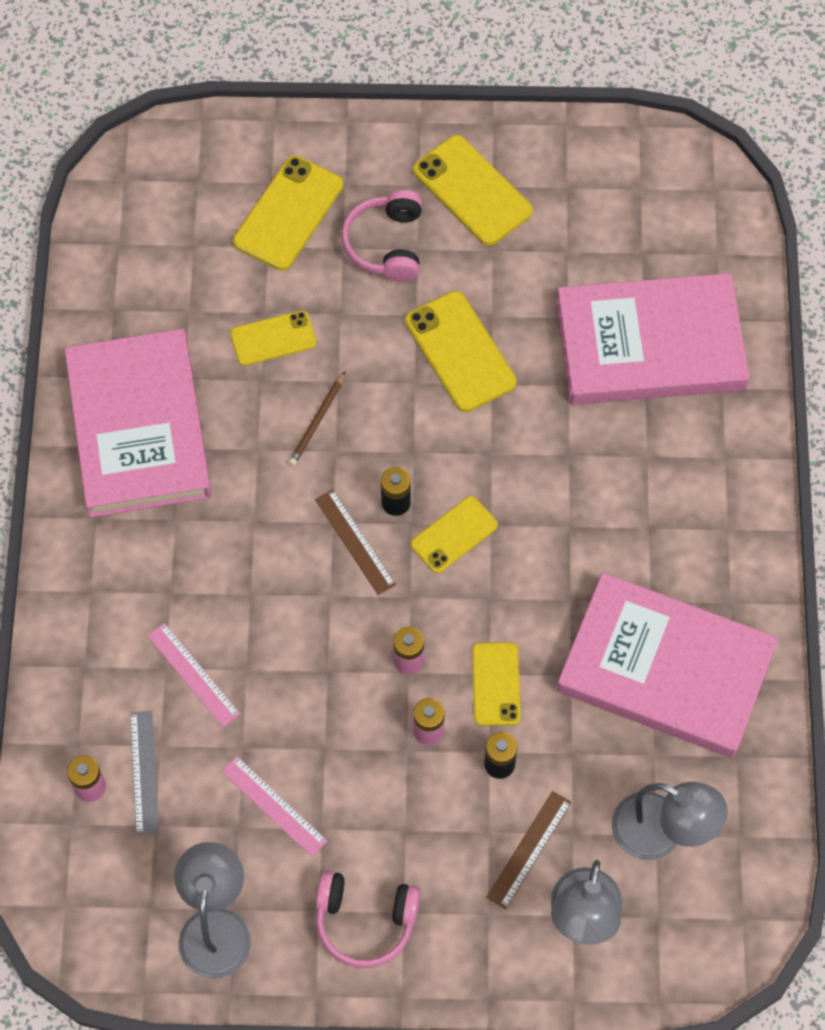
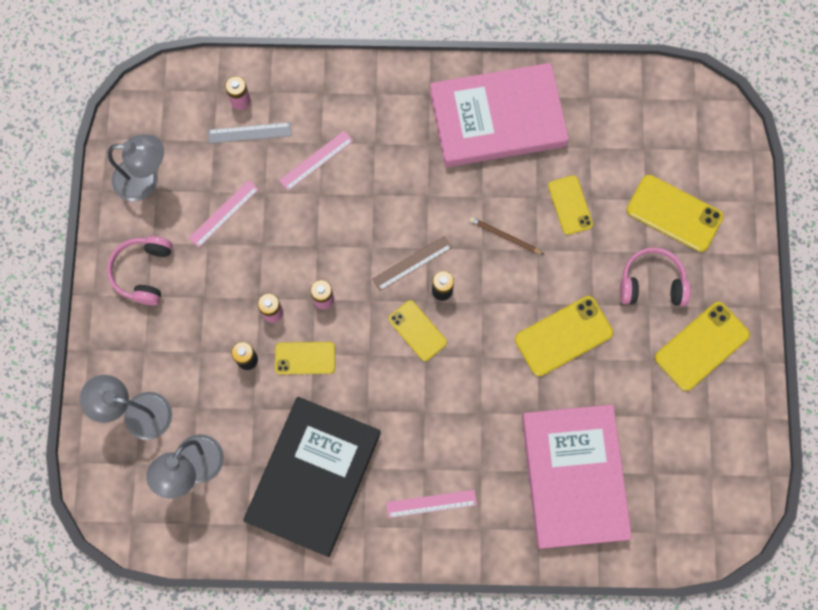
camera: 90 degrees right, 10 degrees up
brown ruler [486,791,572,909] -> none
pink book [557,572,778,758] -> black book [244,397,381,557]
none -> pink ruler [386,490,477,518]

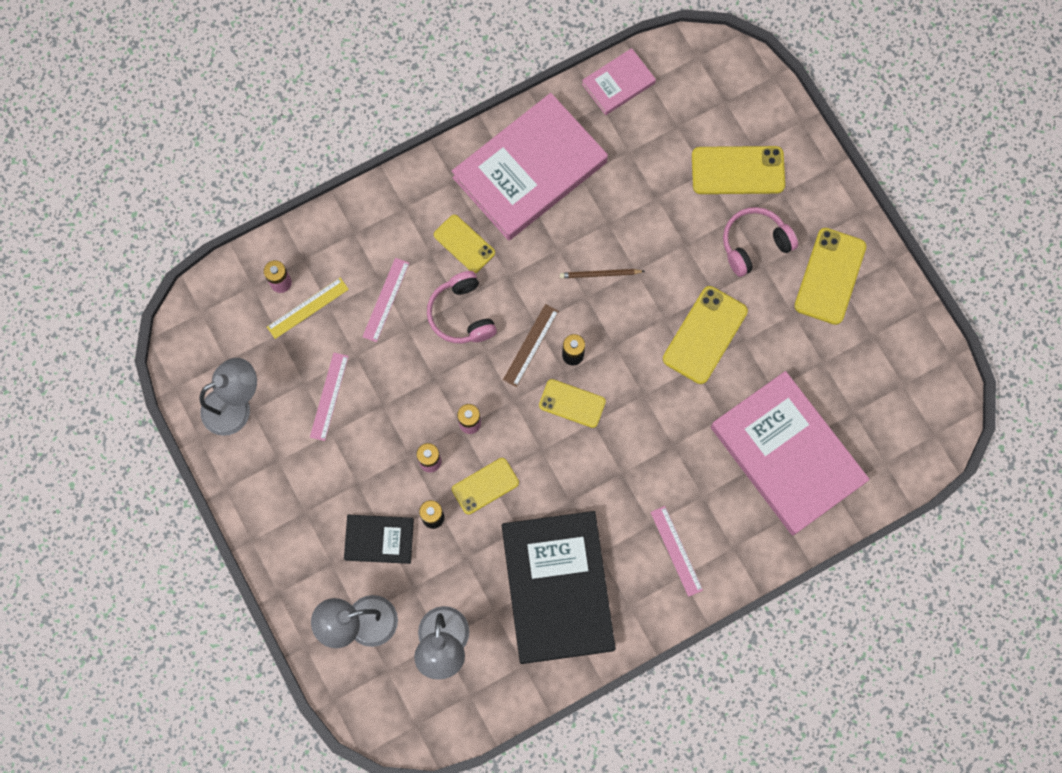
camera: 30 degrees left, 0 degrees up
pink headphones [107,236,172,305] -> pink headphones moved to [427,271,497,344]
grey ruler [208,122,292,144] -> yellow ruler [267,278,349,339]
pink ruler [386,490,477,518] -> pink ruler turned 75 degrees counterclockwise [650,506,703,597]
yellow phone [548,175,593,235] -> yellow phone moved to [434,215,495,273]
none -> black book [344,515,414,564]
none -> pink book [582,48,656,115]

